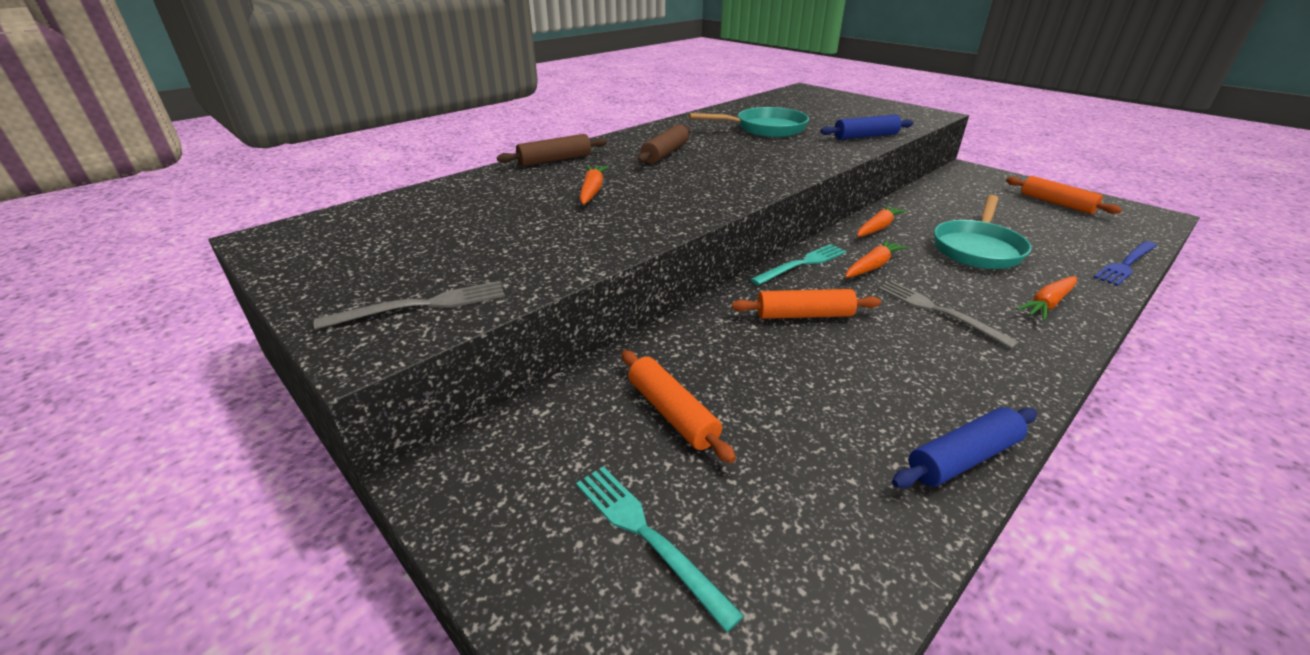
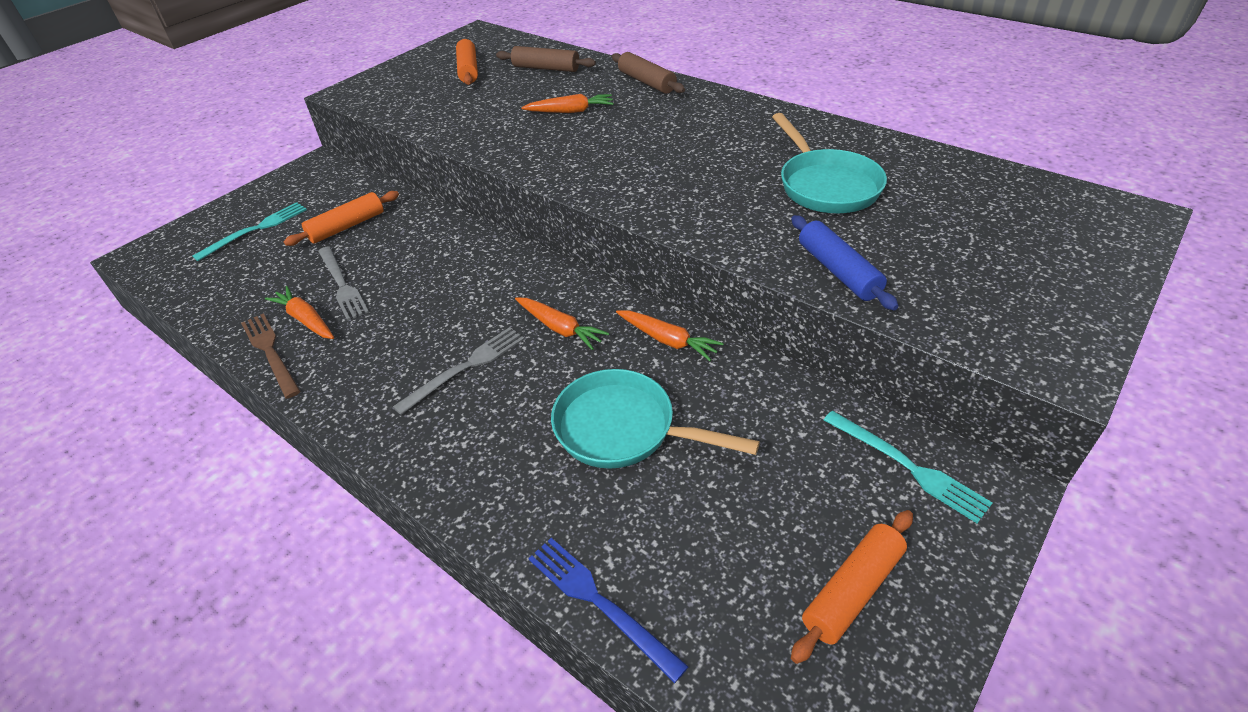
camera: 85 degrees right, 10 degrees up
grey fork [314,281,505,330] -> grey fork moved to [318,246,369,321]
brown rolling pin [638,124,690,164] -> brown rolling pin moved to [496,46,596,72]
orange rolling pin [732,289,881,319] -> orange rolling pin moved to [456,39,478,85]
turquoise fork [750,244,846,285] -> turquoise fork moved to [824,411,993,523]
blue rolling pin [892,407,1037,488] -> brown fork [241,313,300,399]
orange carrot [1016,276,1077,321] -> orange carrot moved to [265,286,334,339]

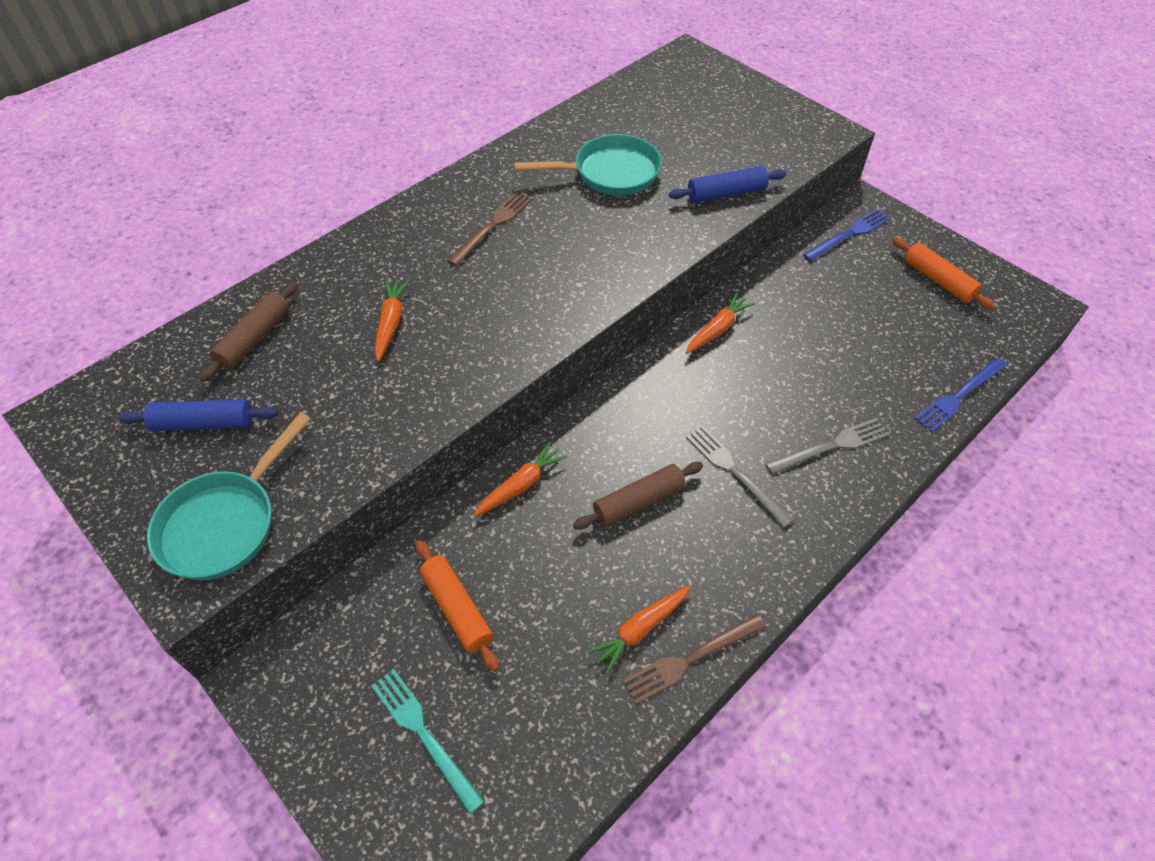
camera: 85 degrees left, 10 degrees up
grey fork [318,246,369,321] -> grey fork moved to [765,418,889,474]
orange rolling pin [456,39,478,85] -> blue rolling pin [119,399,278,431]
orange carrot [515,297,609,350] -> orange carrot moved to [473,442,567,517]
turquoise pan [551,369,760,469] -> turquoise pan moved to [147,412,311,580]
brown rolling pin [612,52,685,94] -> brown rolling pin moved to [573,462,703,530]
turquoise fork [824,411,993,523] -> blue fork [803,209,890,261]
none -> brown fork [447,191,532,266]

